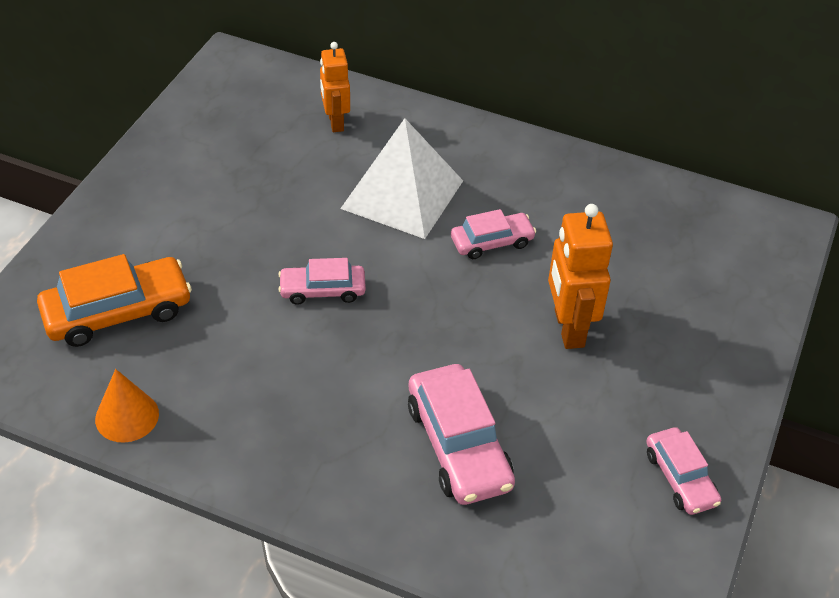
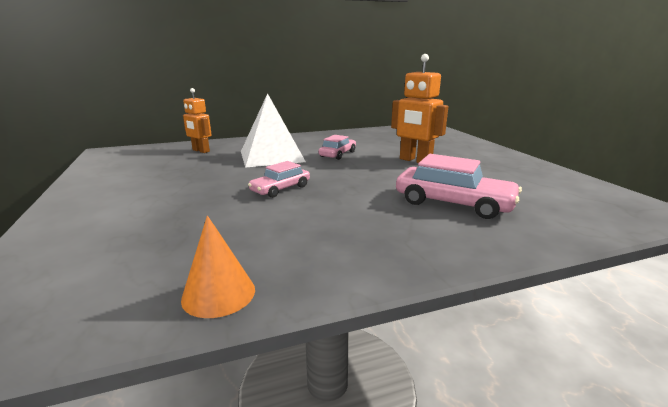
camera: 40 degrees left, 25 degrees down
orange car [37,254,192,347] -> none
pink car [646,427,721,515] -> none

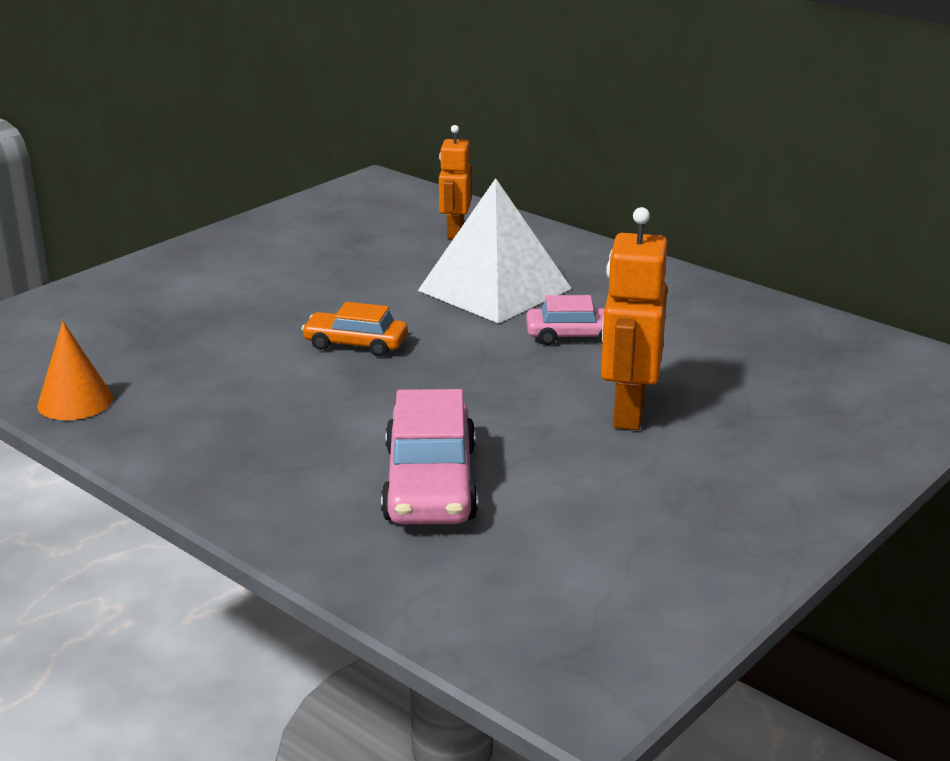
camera: 60 degrees right, 5 degrees up
pink car [248,161,310,198] -> orange car [302,302,408,357]

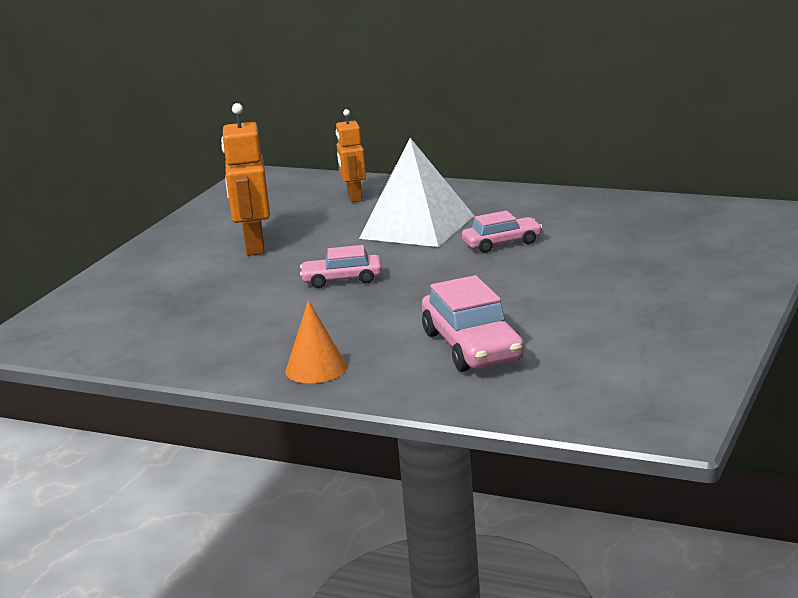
camera: 15 degrees left, 5 degrees down
orange cone [37,321,113,420] -> orange cone moved to [285,300,347,383]
orange car [302,302,408,357] -> pink car [300,245,382,288]
orange robot [601,207,668,430] -> orange robot moved to [221,103,270,256]

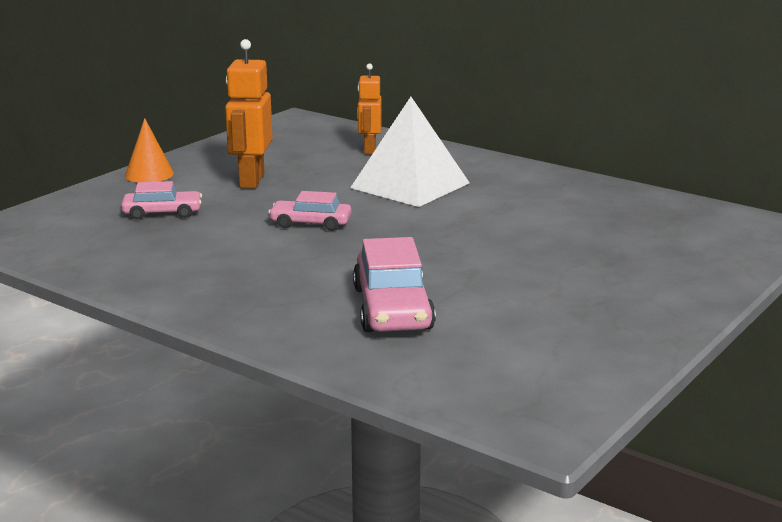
camera: 10 degrees right, 0 degrees up
orange cone [285,300,347,383] -> orange cone moved to [125,118,174,182]
pink car [462,211,543,253] -> pink car moved to [121,181,202,220]

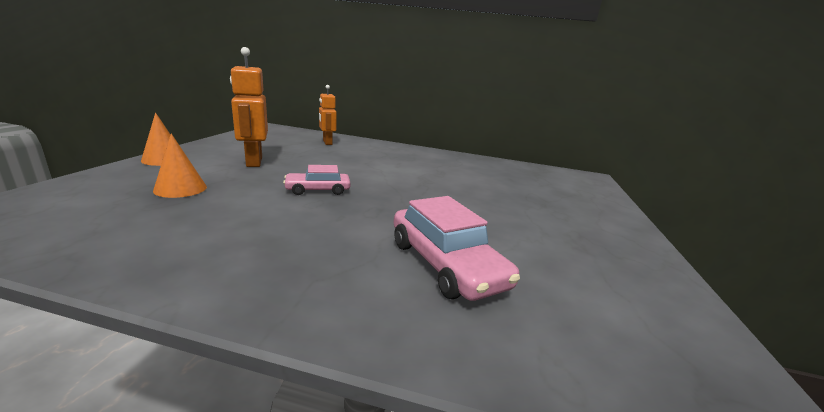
camera: 25 degrees left, 0 degrees up
pink car [121,181,202,220] -> orange cone [153,134,207,198]
white pyramid [350,97,470,207] -> none

